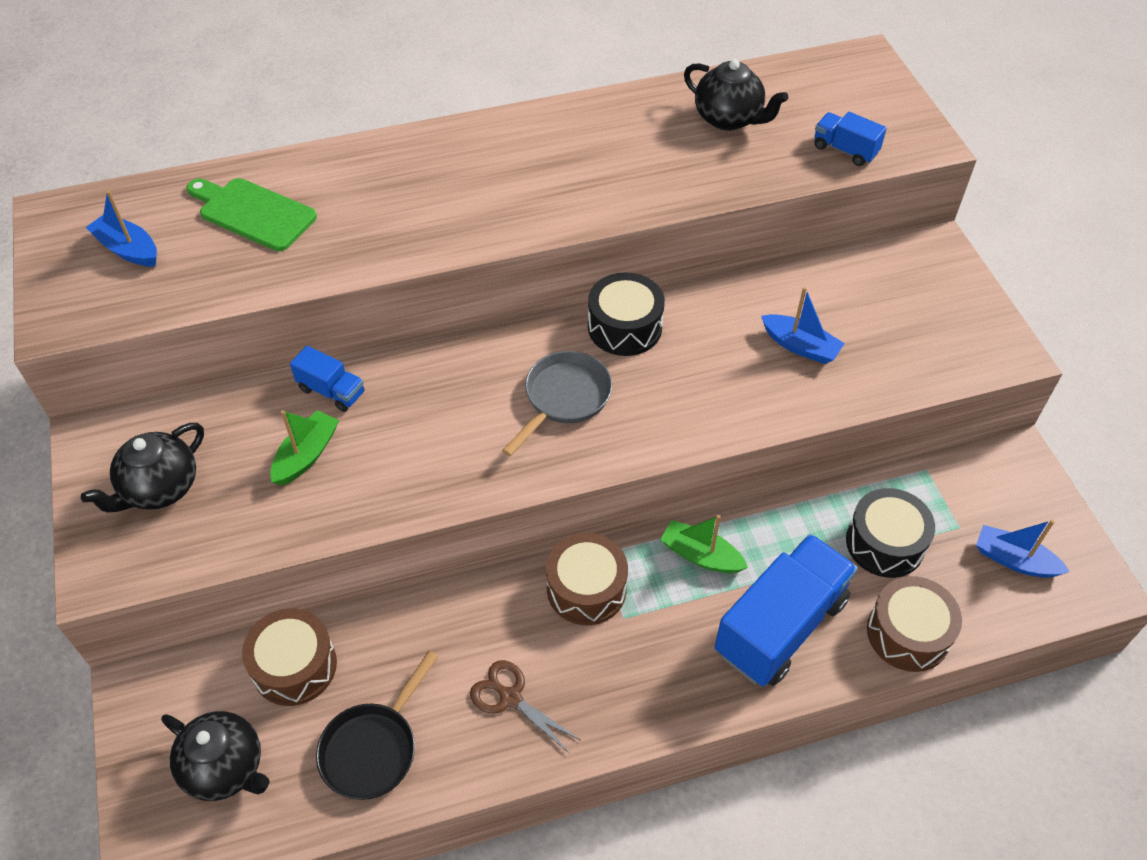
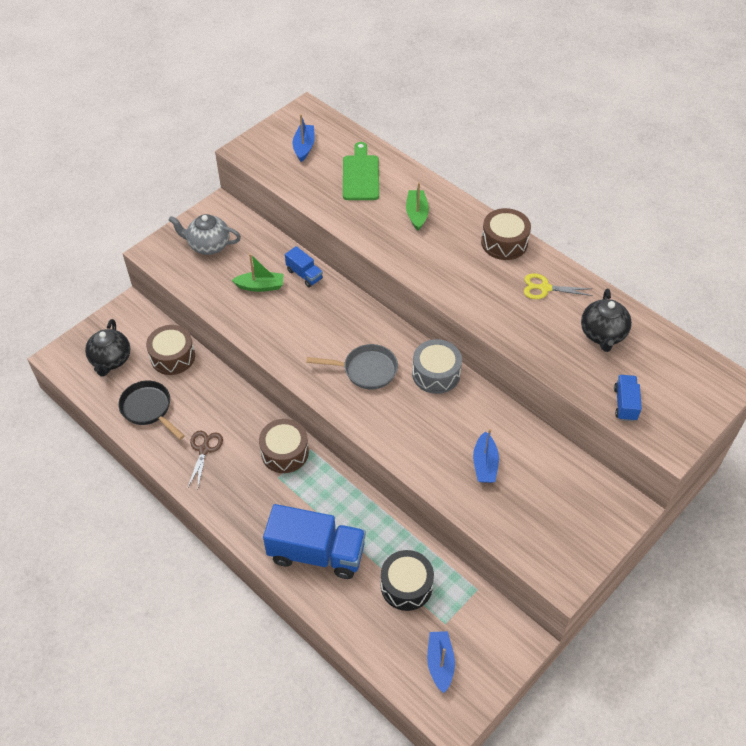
camera: 60 degrees right, 0 degrees up
black teapot [81,423,204,513] -> grey teapot [169,214,241,255]
blue truck [290,346,365,412] -> blue truck turned 45 degrees counterclockwise [285,246,323,287]
black pan [316,650,439,800] -> black pan turned 45 degrees clockwise [118,381,185,440]
black drum [588,272,665,356] -> grey drum [412,339,462,394]
green boat [660,515,748,573] -> green boat moved to [406,182,429,231]
brown drum [867,576,962,672] -> brown drum moved to [481,208,531,260]
none -> yellow scissors [524,273,593,299]

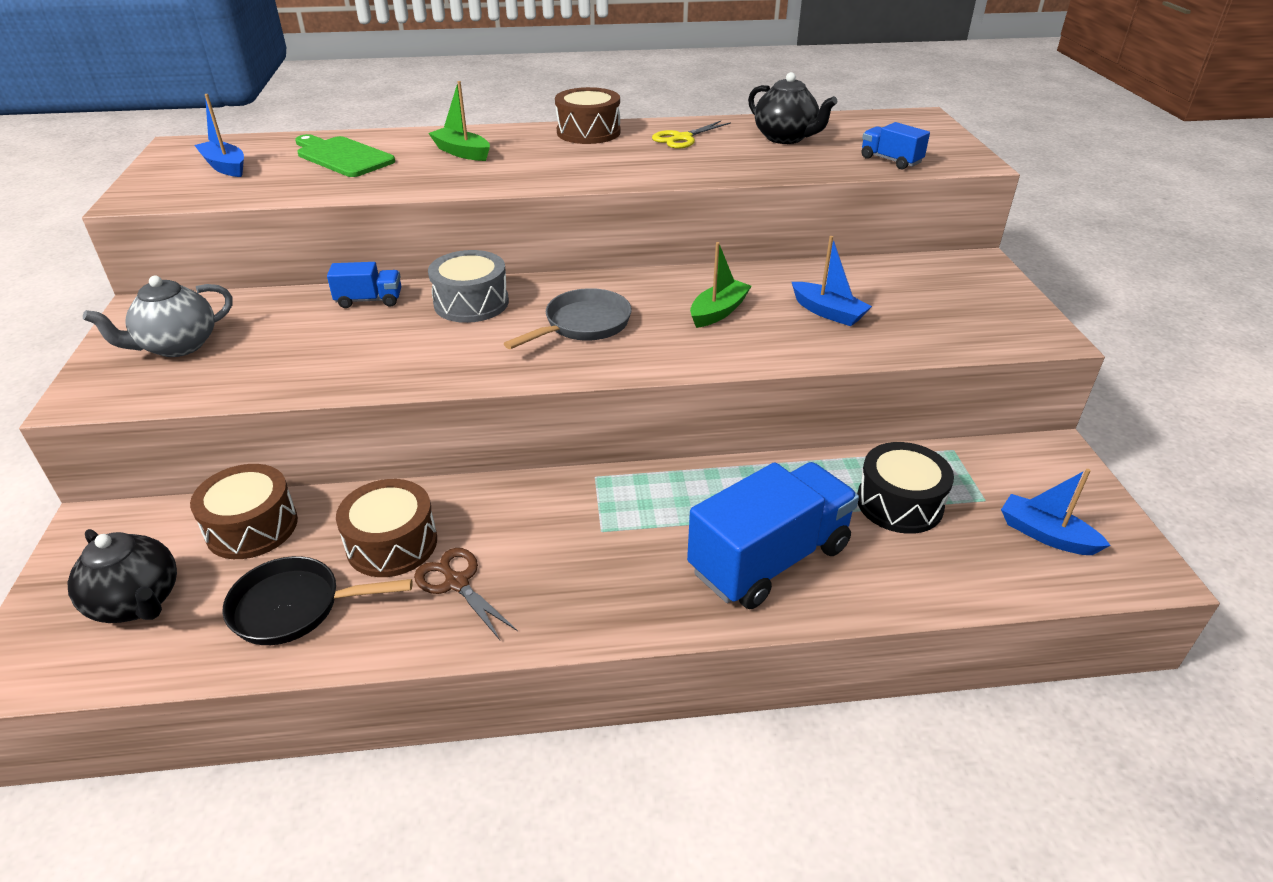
camera: 50 degrees left, 15 degrees down
green boat [232,254,283,292] -> green boat moved to [690,242,752,328]
brown drum [259,419,309,473] -> brown drum moved to [336,479,437,577]
grey drum [412,339,462,394] -> grey drum moved to [428,250,509,323]

